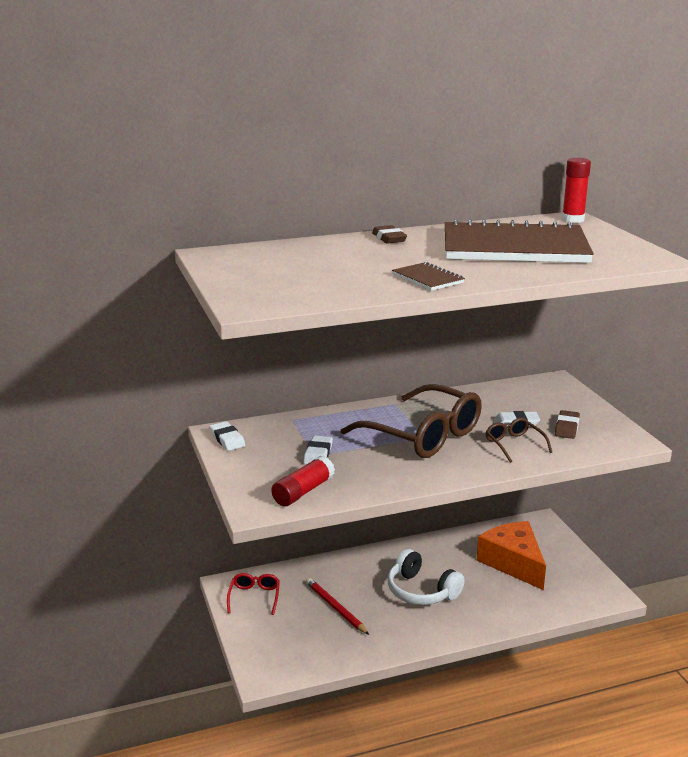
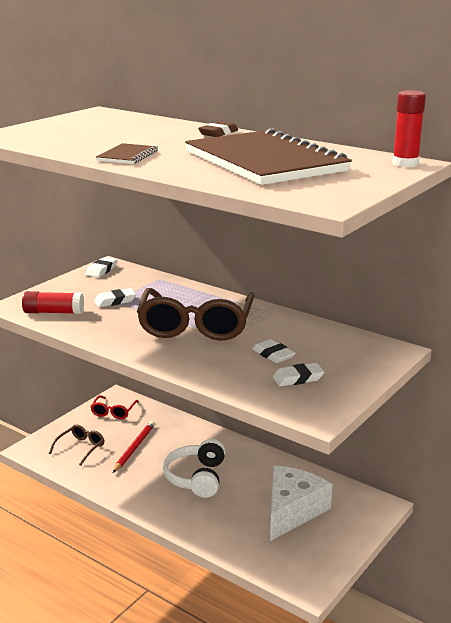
camera: 55 degrees right, 0 degrees up
red glasses [227,573,280,615] -> red glasses turned 135 degrees clockwise [90,395,139,419]
orange cheese [477,521,546,590] -> white cheese [270,466,332,541]
brown glasses [485,417,552,463] -> brown glasses moved to [49,424,104,466]
brown eraser [555,410,580,439] -> white eraser [273,363,324,387]

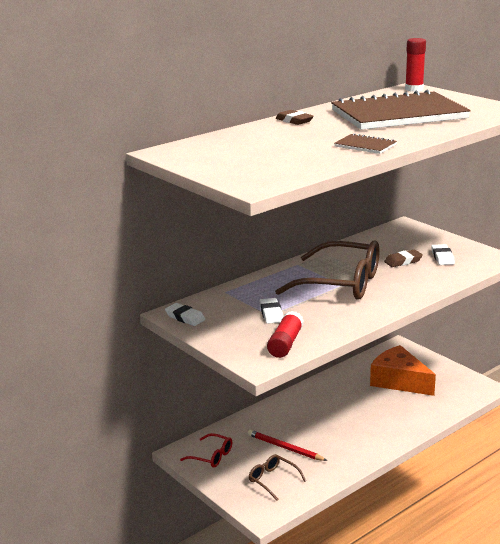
camera: 75 degrees left, 0 degrees up
white headphones [163,439,225,498] -> none
white eraser [252,339,296,363] -> brown eraser [384,250,423,267]
white cheese [270,466,332,541] -> orange cheese [370,345,436,396]

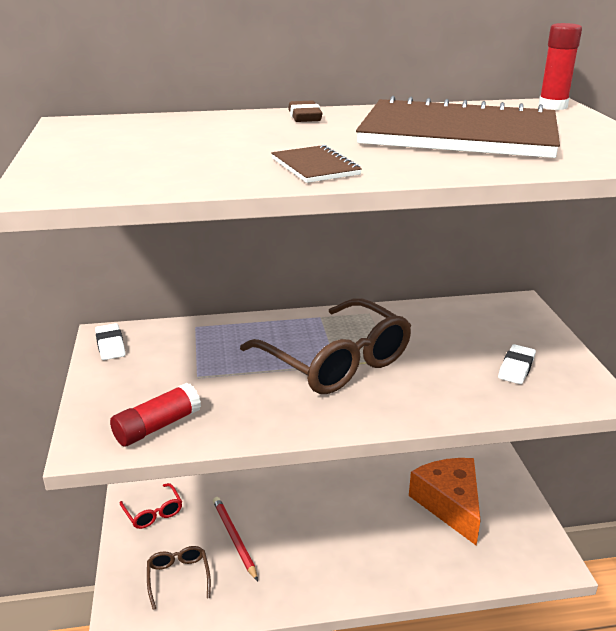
camera: 30 degrees right, 5 degrees up
white eraser [259,298,283,324] -> none
brown eraser [384,250,423,267] -> none

